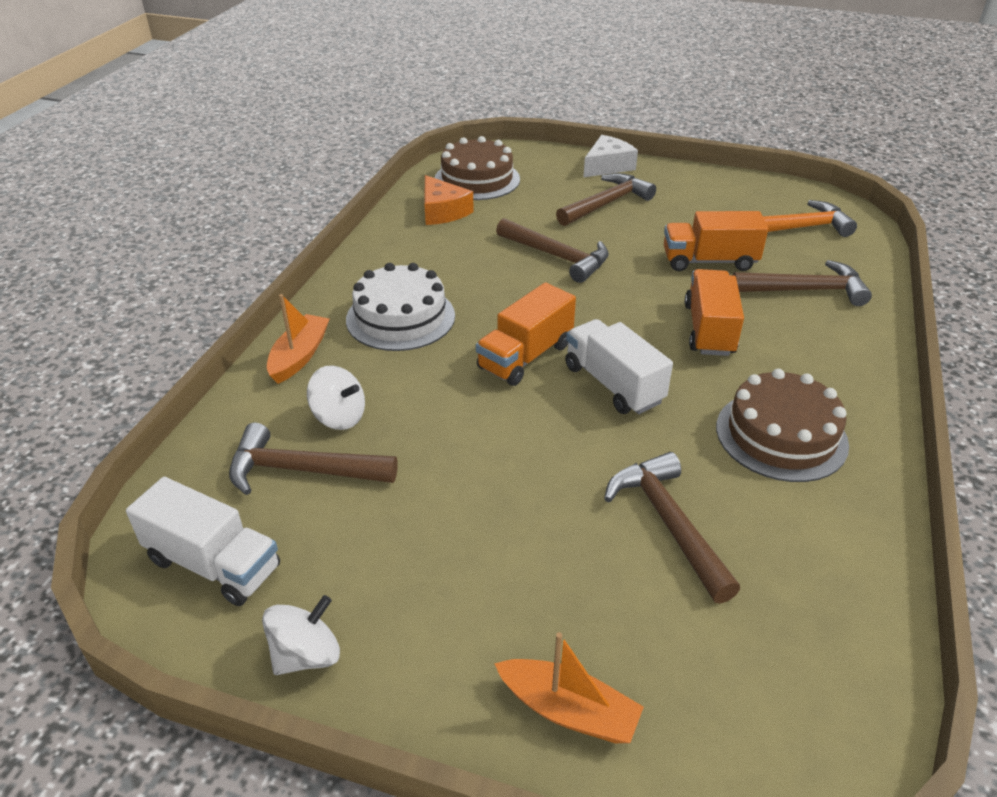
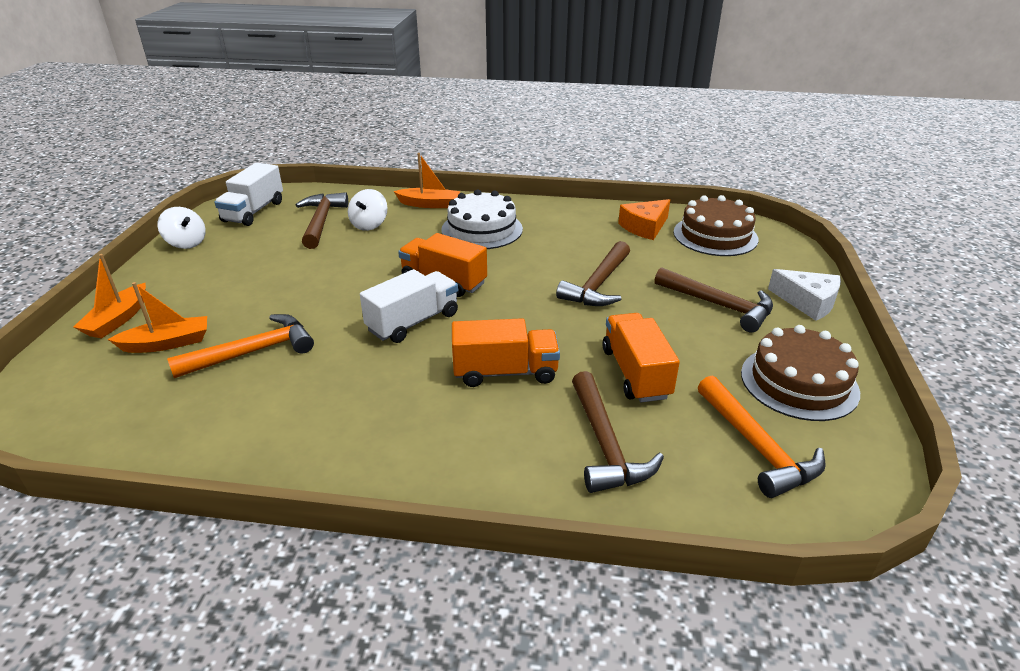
camera: 80 degrees right, 5 degrees down
brown hammer [604,452,740,604] -> orange hammer [167,314,314,378]
brown cake [716,369,849,482] -> brown cake moved to [741,325,860,421]
none -> orange boat [107,282,207,353]

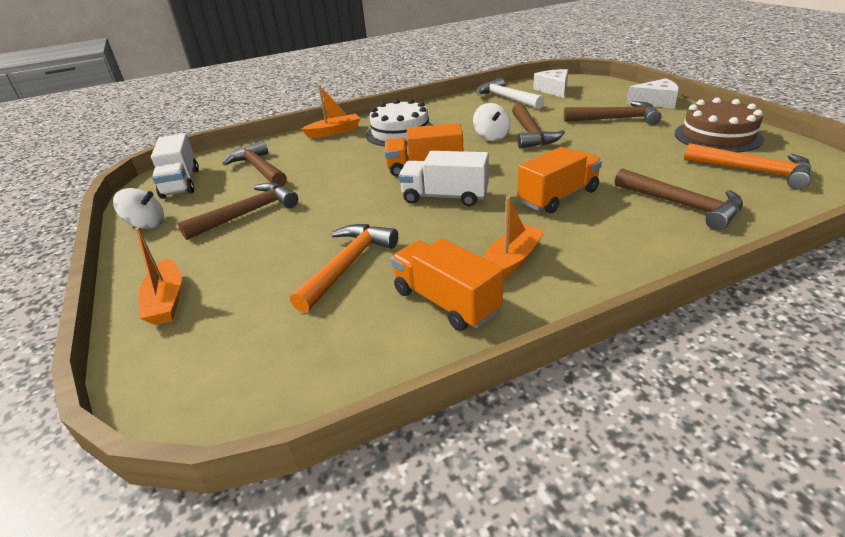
camera: 30 degrees left, 0 degrees up
orange boat [107,282,207,353] -> orange boat moved to [483,197,545,278]
white spinning top [348,189,388,231] -> white spinning top moved to [473,103,511,141]
white truck [360,269,458,343] -> white truck turned 90 degrees counterclockwise [399,151,489,207]
orange truck [602,313,680,402] -> orange truck moved to [391,238,503,331]
orange cheese [618,199,670,240] -> white hammer [476,78,545,109]
brown cake [673,195,759,256] -> white cheese [533,69,568,98]
none -> brown hammer [178,182,298,240]

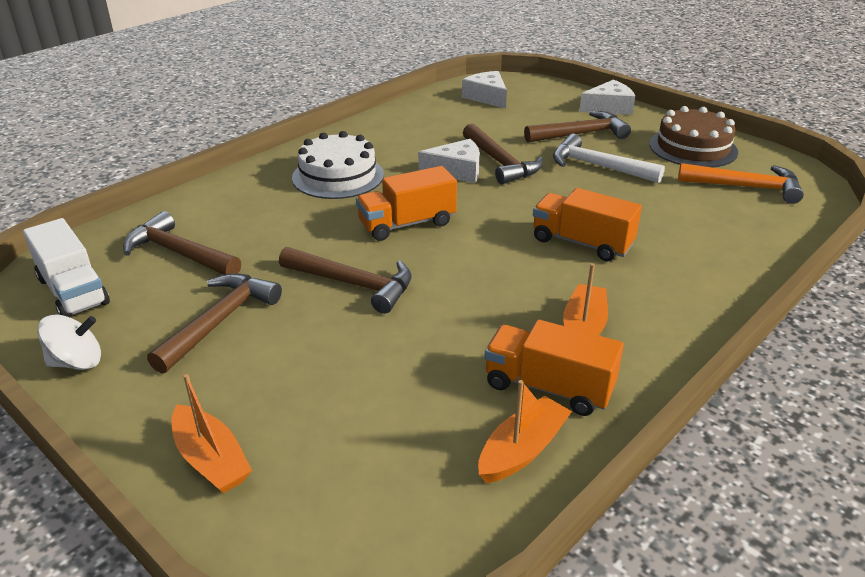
camera: 25 degrees left, 0 degrees up
orange hammer [290,224,398,313] -> none
orange boat [301,85,361,138] -> orange boat moved to [478,380,572,483]
white truck [399,151,489,207] -> none
white spinning top [473,103,511,141] -> white cheese [418,139,480,183]
white hammer [476,78,545,109] -> white hammer moved to [553,134,665,183]
orange truck [517,147,602,214] -> orange truck turned 90 degrees counterclockwise [533,188,642,261]
brown hammer [615,168,743,231] -> brown hammer moved to [279,247,412,314]

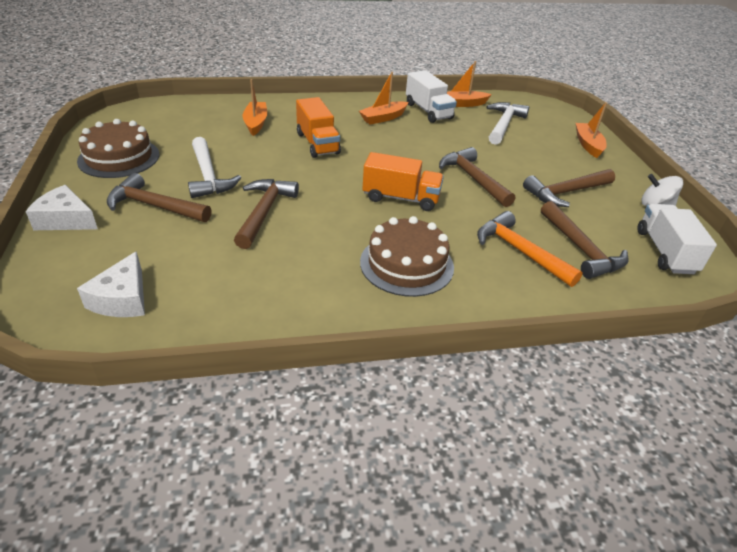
camera: 145 degrees left, 5 degrees up
white cake [292,131,384,199] -> brown cake [360,216,454,297]
white cheese [418,139,480,183] -> none
orange truck [484,320,624,416] -> white truck [406,70,457,123]
orange hammer [678,163,804,204] -> orange hammer moved to [477,211,583,287]
none -> orange boat [243,79,267,136]
none -> white hammer [486,102,529,145]

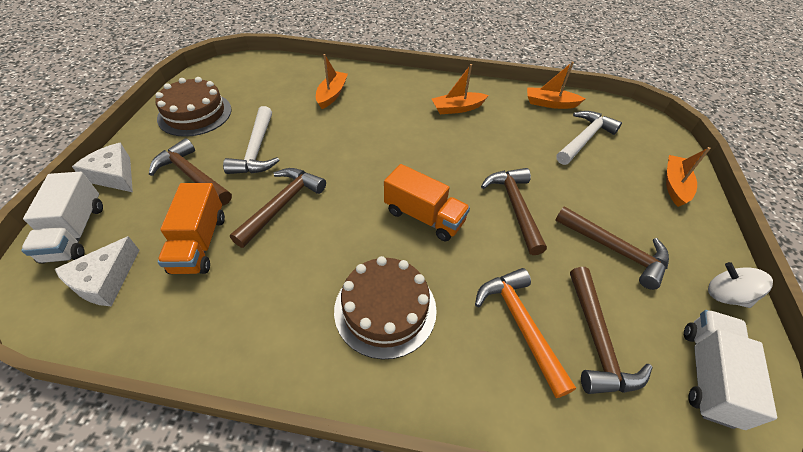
camera: 20 degrees right, 10 degrees up
orange truck [296,97,341,158] -> orange truck moved to [157,183,225,274]
white truck [406,70,457,123] -> white truck moved to [21,172,103,264]
brown hammer [523,169,615,207] -> brown hammer turned 135 degrees counterclockwise [555,206,669,290]

